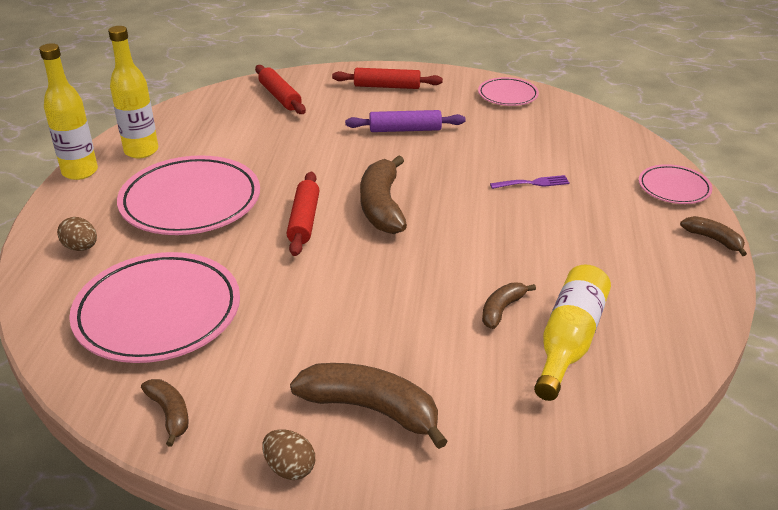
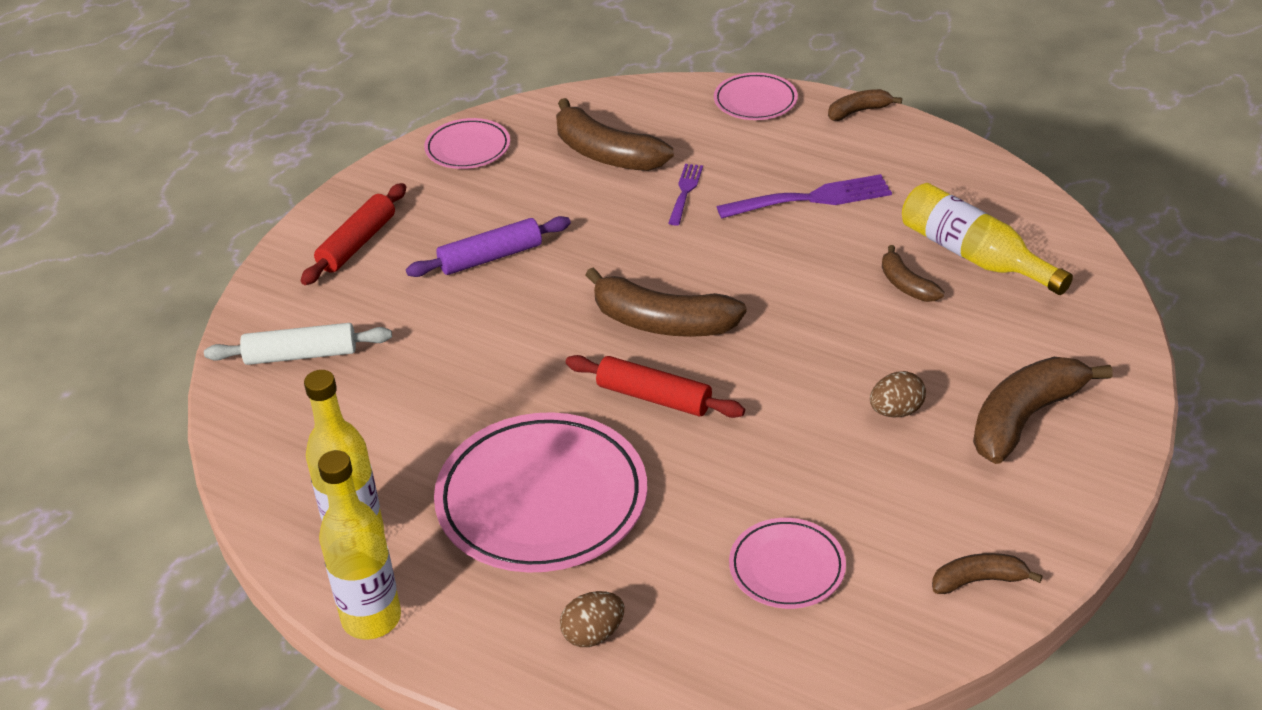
camera: 65 degrees left, 5 degrees up
pink plate [69,252,240,363] -> pink plate [729,518,846,609], size x0.52
red rolling pin [255,65,306,114] -> white rolling pin [204,323,392,365]
brown egg [262,429,315,480] -> brown egg moved to [870,371,926,417]
purple rolling pin [345,110,466,132] -> purple rolling pin turned 45 degrees clockwise [406,216,571,277]
none -> brown banana [556,98,674,171]
none -> purple fork [716,174,892,219]

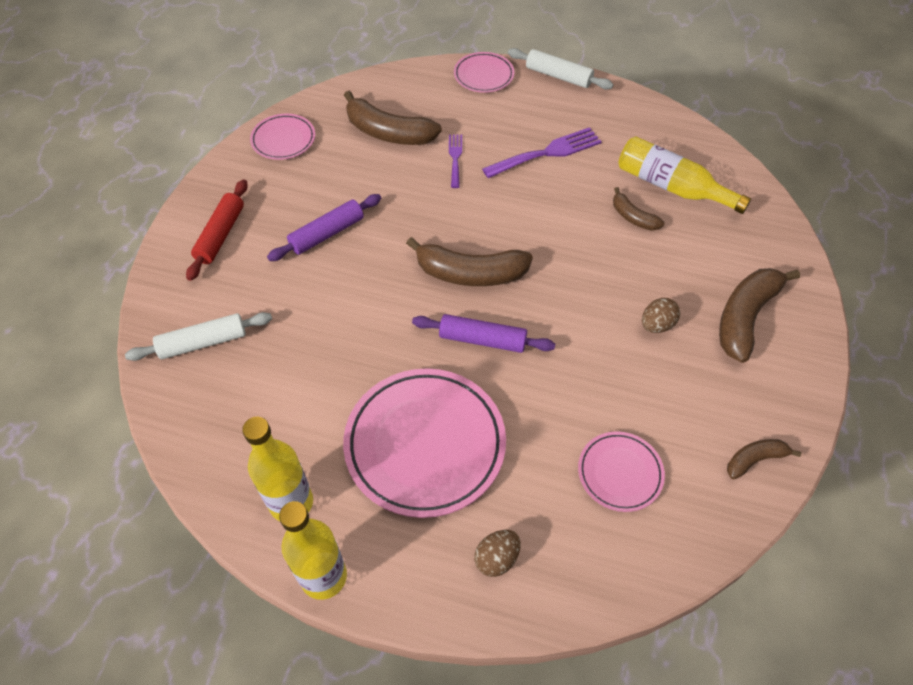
camera: 15 degrees left, 15 degrees up
red rolling pin [566,355,745,418] -> purple rolling pin [412,314,555,353]
brown banana [828,89,902,121] -> white rolling pin [508,48,614,90]

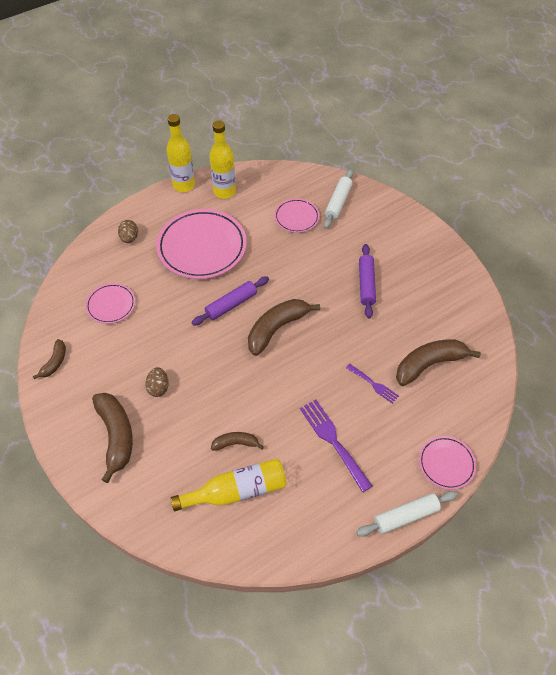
camera: 130 degrees right, 0 degrees up
red rolling pin [186,179,248,281] -> none
pink plate [250,114,315,160] -> pink plate moved to [274,198,320,233]
purple fork [482,127,602,178] -> purple fork turned 135 degrees clockwise [300,399,372,492]

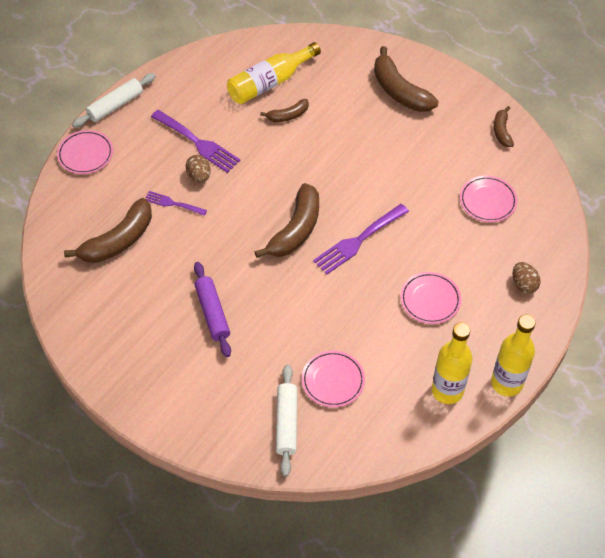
camera: 160 degrees right, 0 degrees up
brown egg [145,367,169,397] -> brown egg moved to [186,155,211,183]
pink plate [156,209,247,279] -> pink plate [400,272,461,324], size x0.52
purple rolling pin [191,276,269,326] -> purple fork [313,204,409,275]

